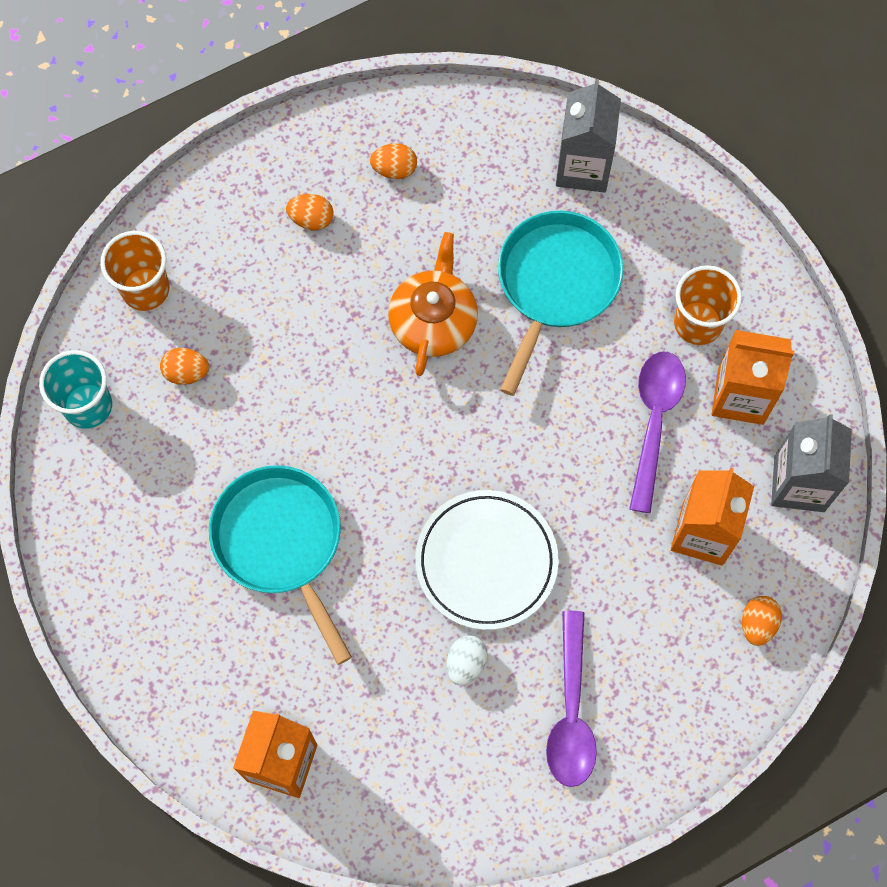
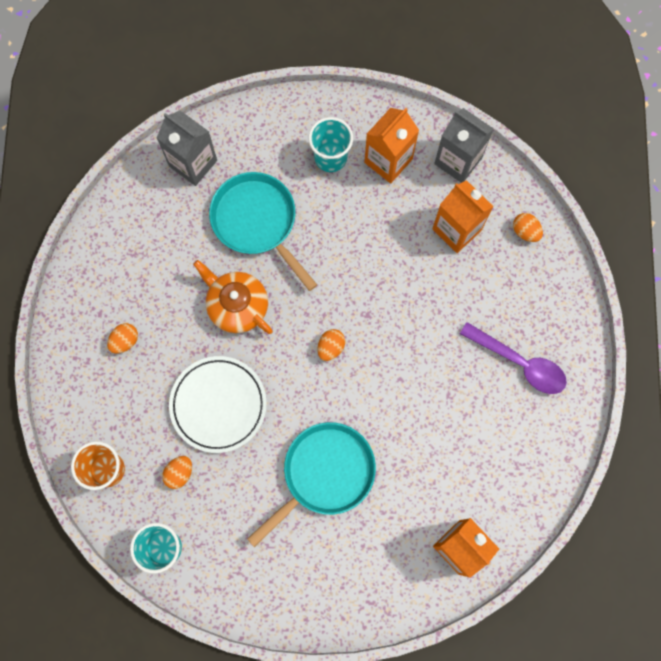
camera: 60 degrees left, 5 degrees up
turquoise pan [209,465,352,665] -> turquoise pan turned 135 degrees clockwise [247,422,376,547]
orange egg [370,143,417,179] -> orange egg moved to [318,329,345,361]
white plate [415,490,559,630] -> white plate moved to [169,356,267,453]
white egg [447,635,488,685] -> none
purple spoon [629,352,686,513] -> none
orange cup [674,265,742,345] -> turquoise cup [308,117,353,172]

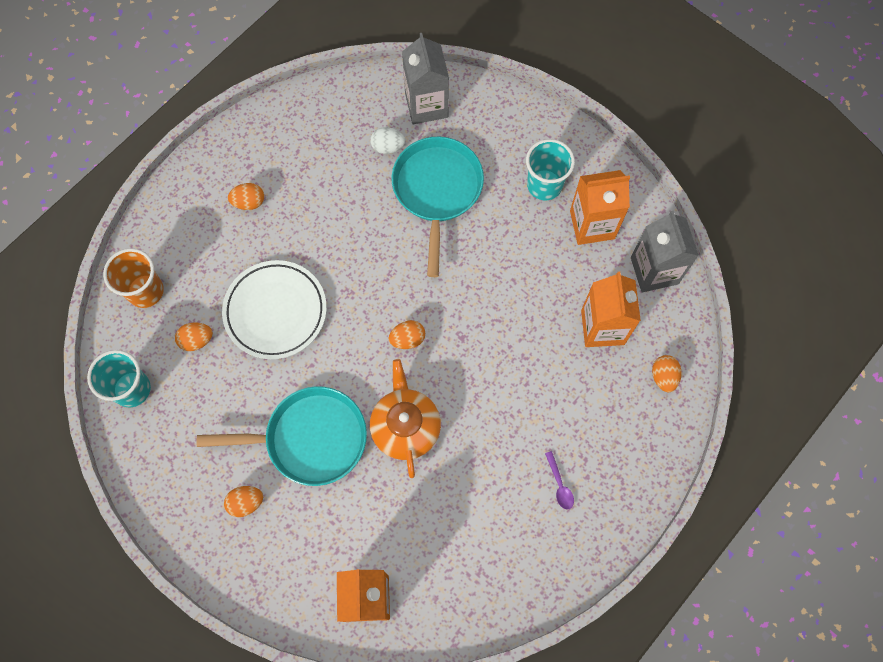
camera: 40 degrees right, 5 degrees down
orange teapot [193,260,273,334] -> orange teapot moved to [370,359,441,478]
purple spoon [460,322,567,394] -> purple spoon [545,451,574,510], size x0.45
none -> orange egg [224,486,263,517]
none -> white egg [370,127,405,154]

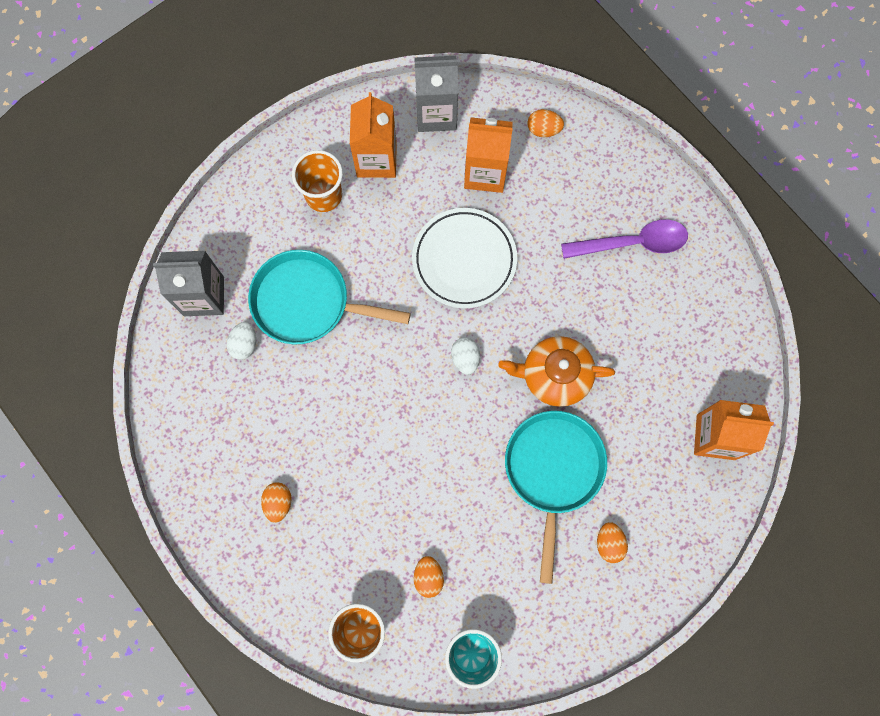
camera: 80 degrees left, 5 degrees up
white plate [222,260,327,359] -> white plate moved to [412,208,517,309]
orange egg [389,320,425,349] -> white egg [451,337,480,375]
turquoise cup [526,139,575,200] -> orange cup [292,150,343,212]
purple spoon [545,451,574,510] -> purple spoon [561,219,688,259], size x2.20

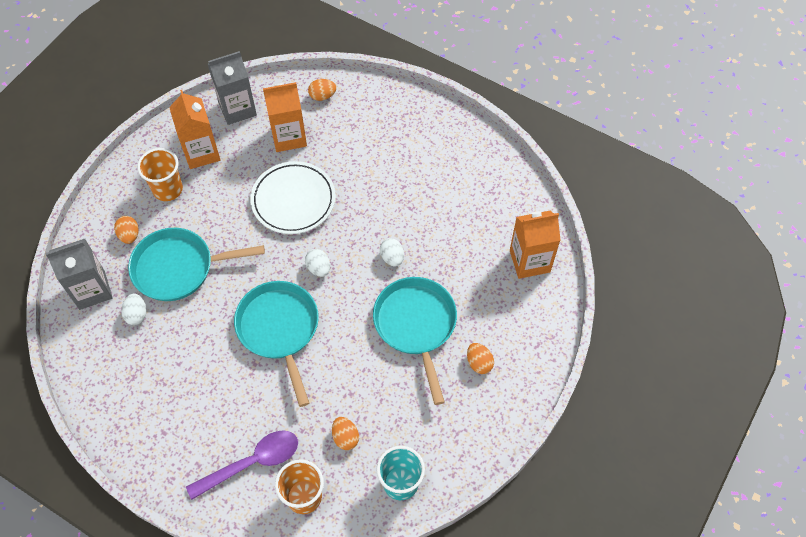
camera: 20 degrees left, 15 degrees down
orange egg [261,482,292,523] -> orange egg moved to [114,216,138,244]
orange teapot [499,336,615,407] -> white egg [380,238,404,267]
purple spoon [561,219,688,259] -> purple spoon moved to [186,430,298,500]
none -> turquoise pan [234,281,319,407]

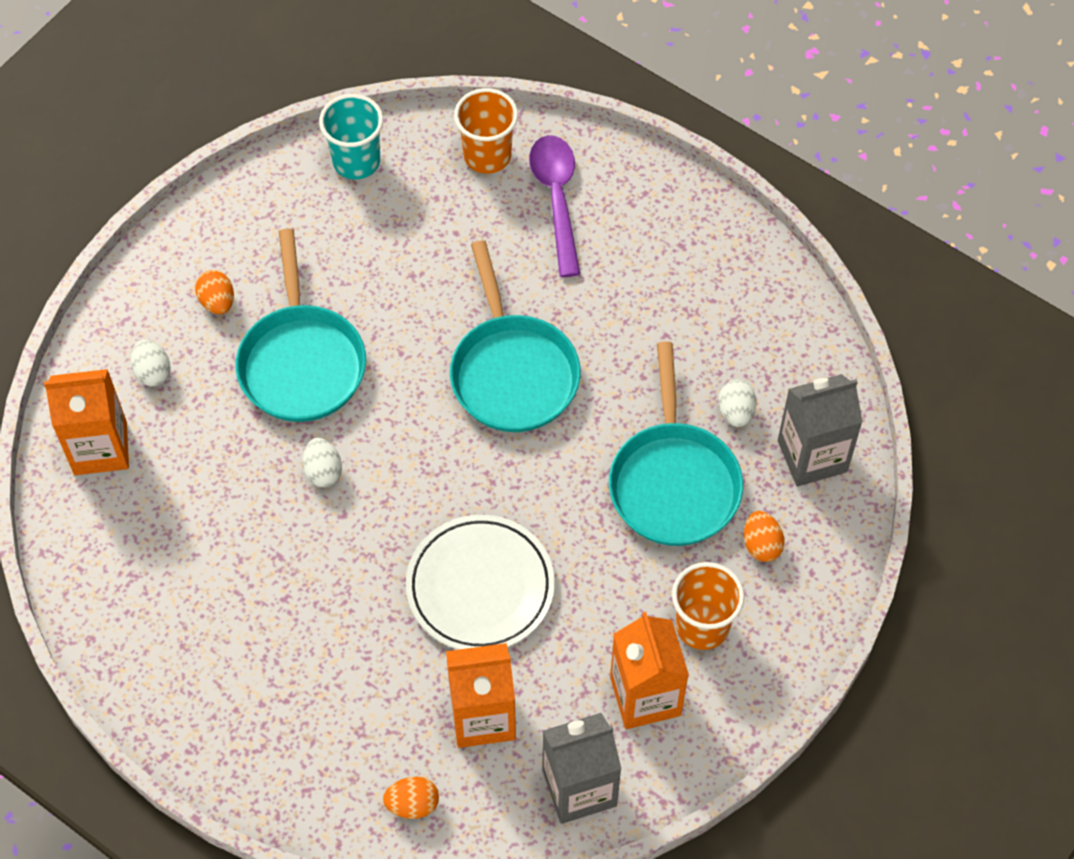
camera: 175 degrees left, 0 degrees up
turquoise pan [128,228,265,301] -> turquoise pan turned 90 degrees clockwise [609,341,743,546]
purple spoon [186,430,298,500] -> purple spoon turned 105 degrees clockwise [529,135,580,277]
white egg [305,249,330,277] -> white egg moved to [131,339,171,386]
orange egg [332,417,359,450] -> none

